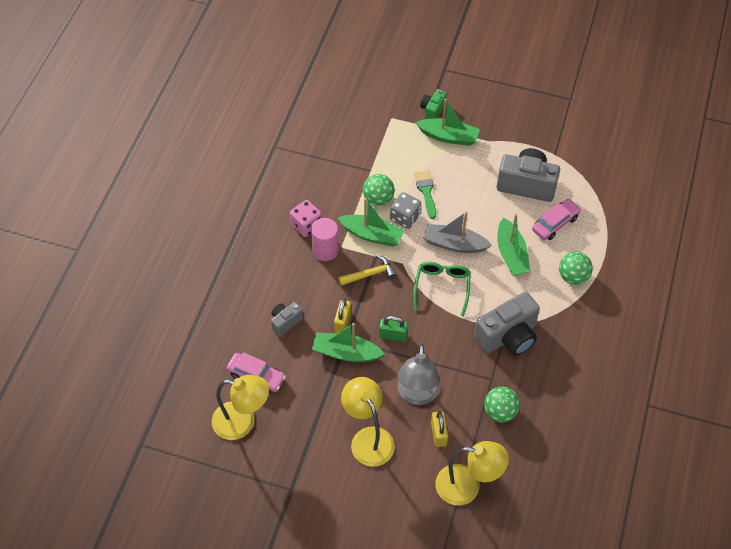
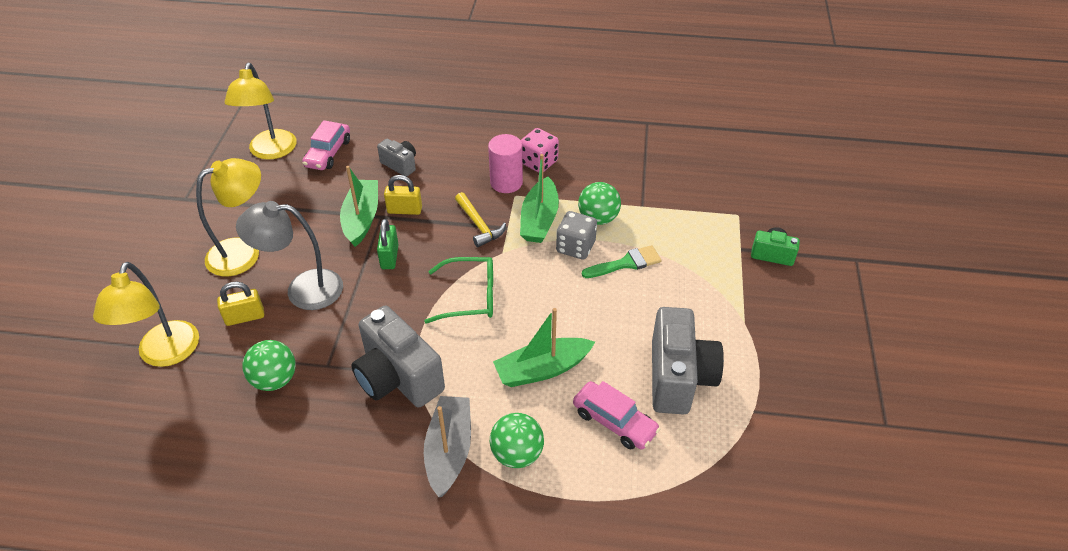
camera: 80 degrees right, 10 degrees down
green boat [416,99,480,146] -> none
grey boat [423,211,492,253] -> grey boat moved to [424,396,471,497]

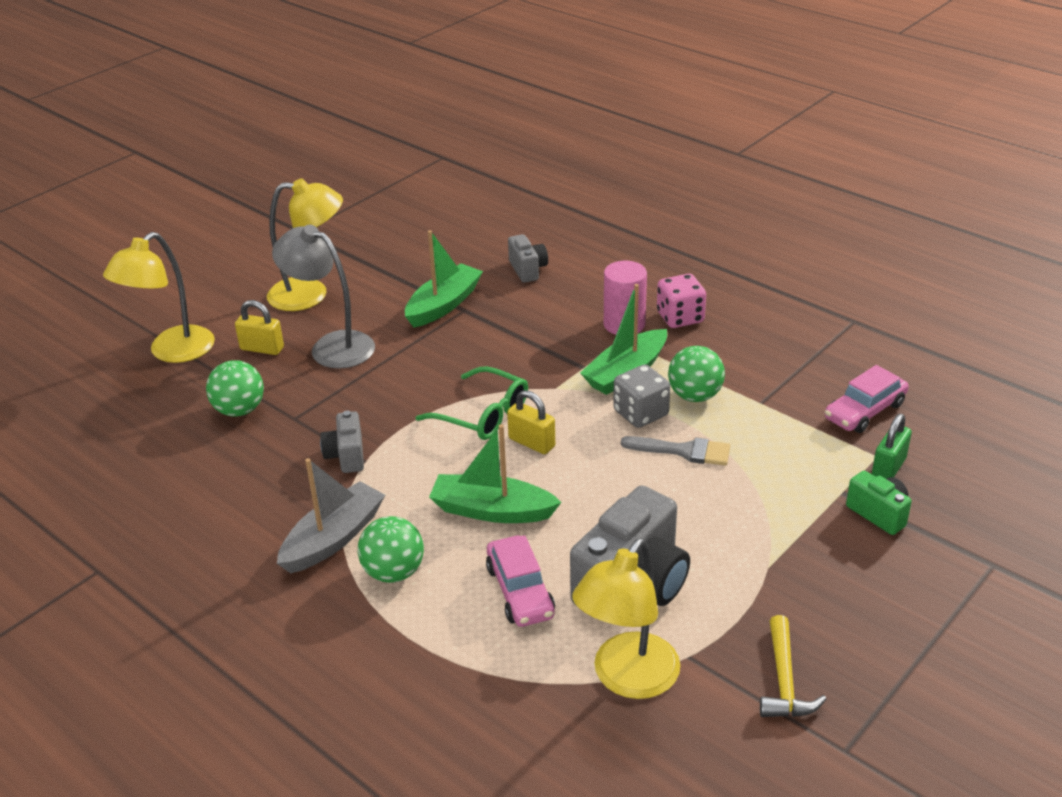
camera: 35 degrees right, 10 degrees down
yellow lamp [225,63,297,160] -> yellow lamp moved to [572,538,680,699]
pink car [302,120,350,170] -> pink car moved to [825,365,909,433]
grey camera [351,306,445,407] -> grey camera [320,411,364,473], size x0.52
green padlock [377,219,399,269] -> green padlock moved to [872,414,912,479]
yellow padlock [384,175,422,215] -> yellow padlock moved to [507,390,555,454]
yellow hammer [455,192,506,247] -> yellow hammer moved to [760,615,826,717]
green brush [582,245,662,278] -> grey brush [621,436,730,466]

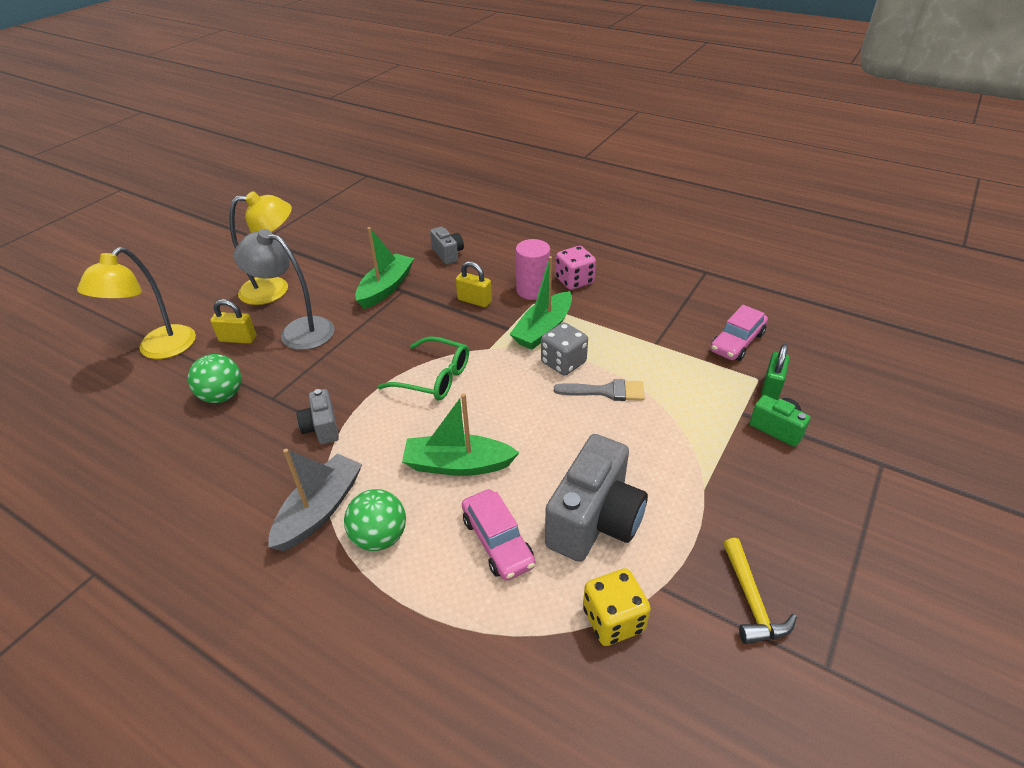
camera: 10 degrees left, 5 degrees up
yellow padlock [507,390,555,454] -> yellow padlock moved to [456,261,492,307]
yellow lamp [572,538,680,699] -> yellow dice [583,568,651,646]
green ball [668,346,725,402] -> none

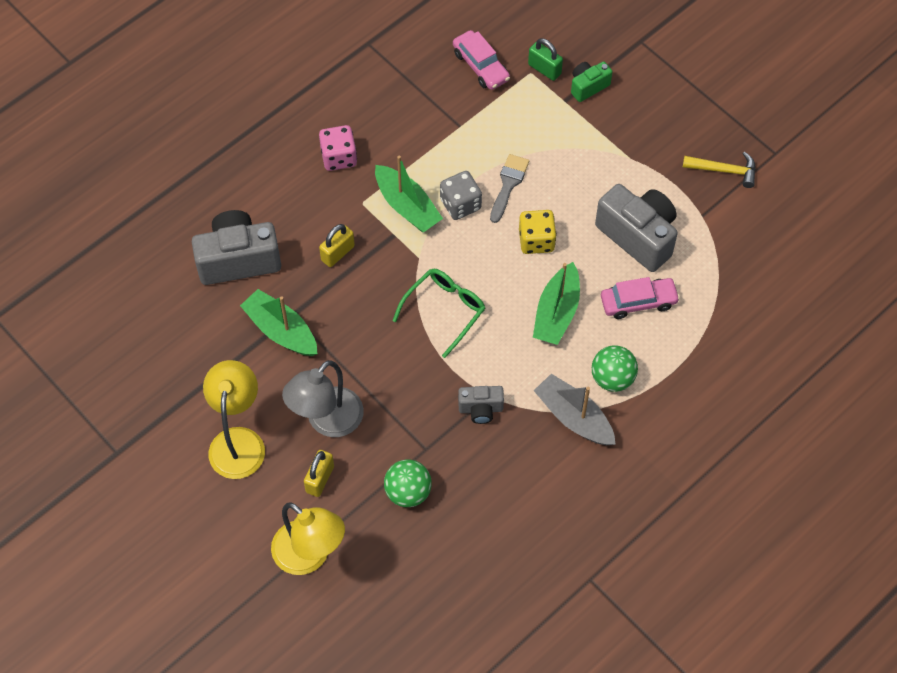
camera: 75 degrees left, 20 degrees up
grey camera [430,227,464,265] -> grey camera [192,210,281,285], size x1.92
pink cylinder [516,239,550,300] -> none
yellow dice [583,568,651,646] -> yellow dice moved to [519,210,556,254]

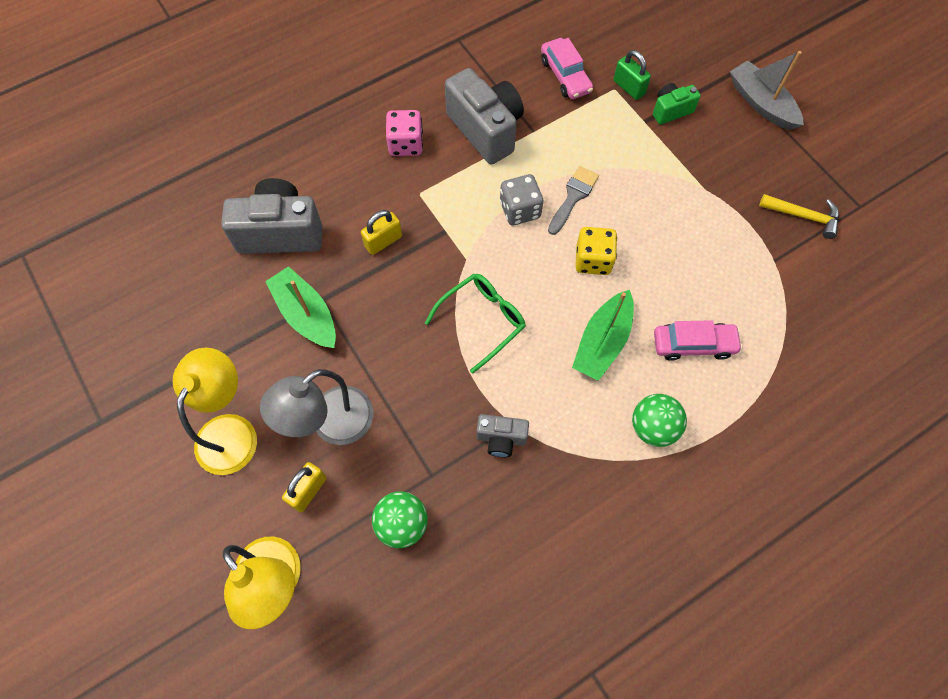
camera: 10 degrees right, 5 degrees up
green boat [375,156,443,232] -> none
grey boat [534,374,616,445] -> grey boat moved to [730,51,804,130]
grey camera [595,184,678,272] -> grey camera moved to [445,68,524,164]

